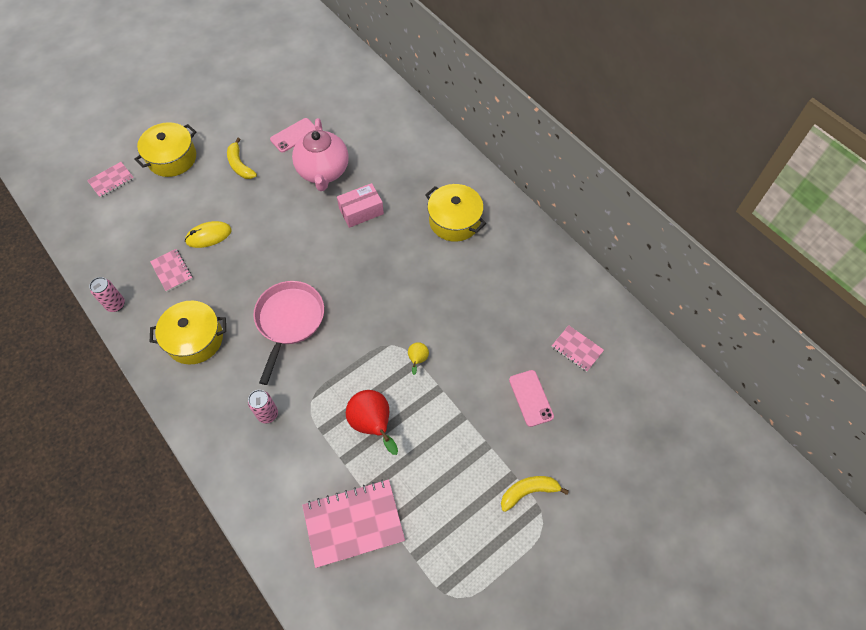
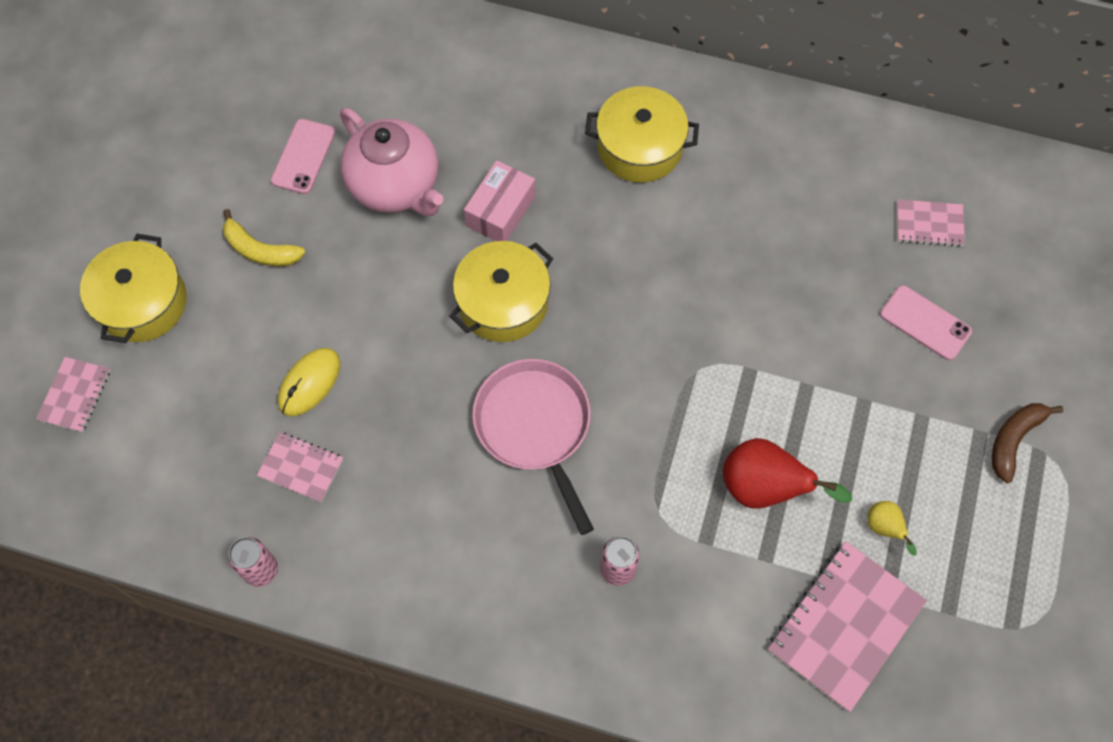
camera: 35 degrees left, 5 degrees up
yellow pot [150,301,226,364] -> yellow pot moved to [449,241,553,342]
yellow pear [408,342,429,375] -> yellow pear moved to [868,501,917,556]
yellow banana [501,476,569,512] -> brown banana [992,403,1063,483]

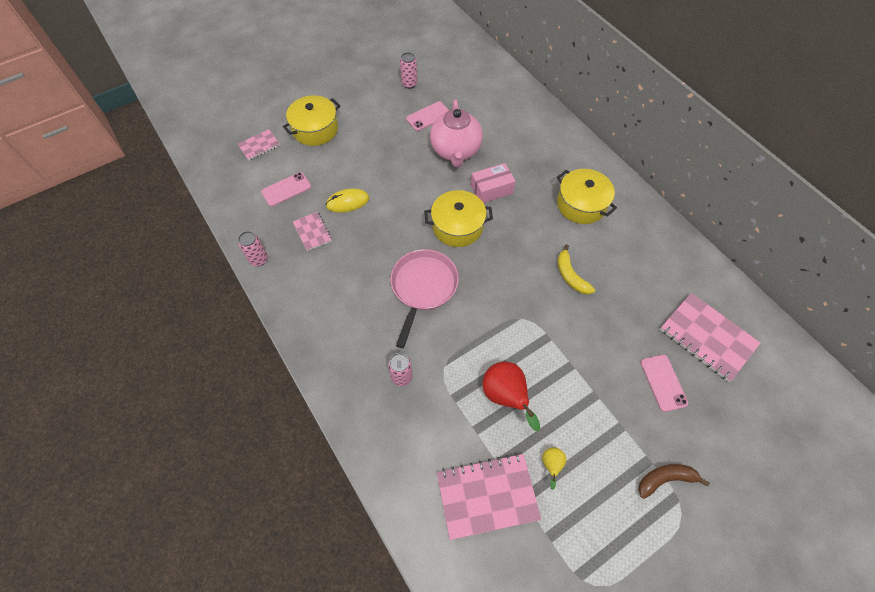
camera: 40 degrees right, 5 degrees down
yellow banana [223,209,305,266] -> yellow banana moved to [558,244,595,295]
pink notebook [897,199,965,247] -> pink notebook [660,293,760,382], size x1.85
none -> pink phone [261,172,311,207]
none -> pink can [400,52,417,89]

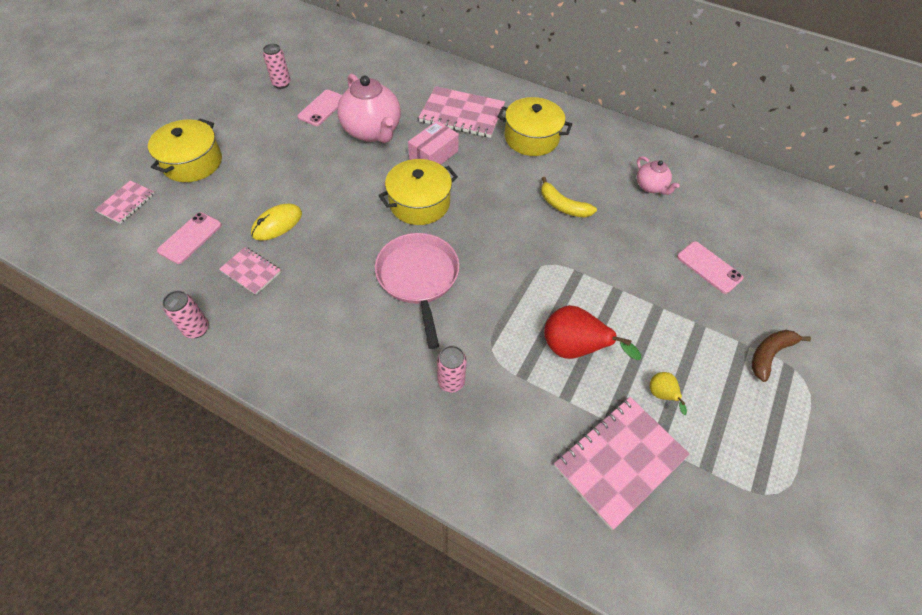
camera: 30 degrees left, 5 degrees down
pink notebook [660,293,760,382] -> pink notebook moved to [418,86,505,138]
none -> pink teapot [637,156,680,195]

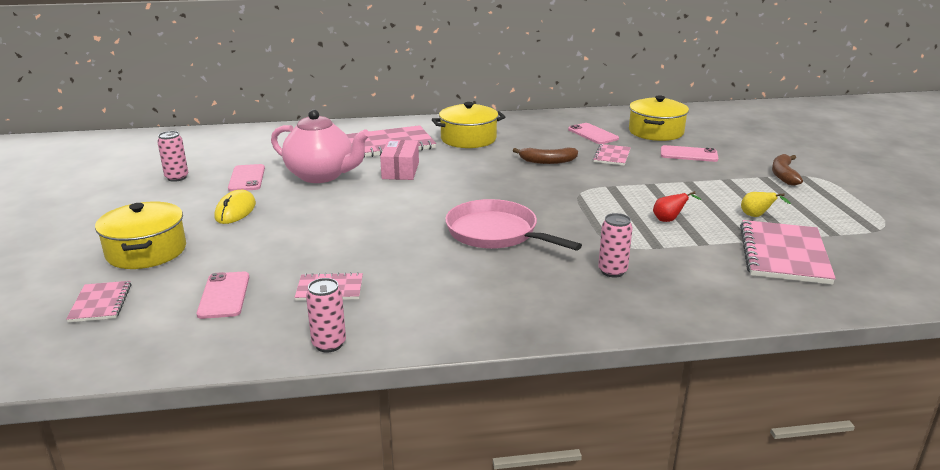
camera: 35 degrees left, 30 degrees down
yellow mouse [251,204,302,241] -> yellow mouse moved to [215,190,256,224]
yellow pot [378,159,458,225] -> yellow pot moved to [629,96,689,141]
yellow banana [541,177,597,218] -> brown banana [513,147,578,164]
red pear [544,305,641,360] -> red pear [653,191,701,222], size x0.51
pink teapot [637,156,680,195] -> pink phone [568,123,619,144]
none -> pink notebook [593,144,631,166]

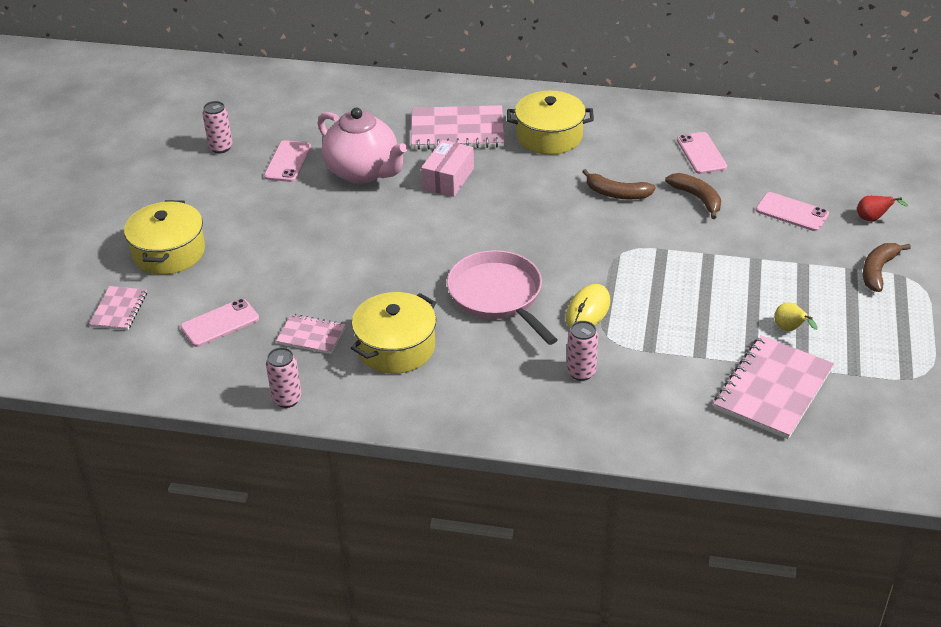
camera: 20 degrees right, 15 degrees up
pink phone [196,272,249,319] -> pink phone turned 45 degrees clockwise [181,299,259,347]
yellow mouse [215,190,256,224] -> yellow mouse moved to [566,284,610,328]
pink notebook [593,144,631,166] -> brown banana [665,173,721,219]
yellow pot [629,96,689,141] -> yellow pot moved to [351,292,436,374]
red pear [653,191,701,222] -> red pear moved to [857,196,908,222]

